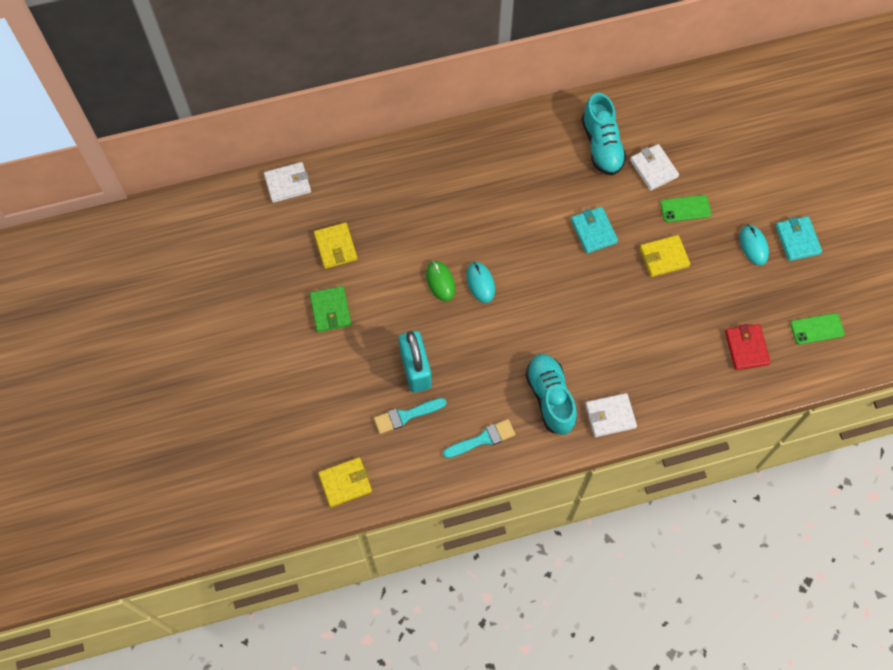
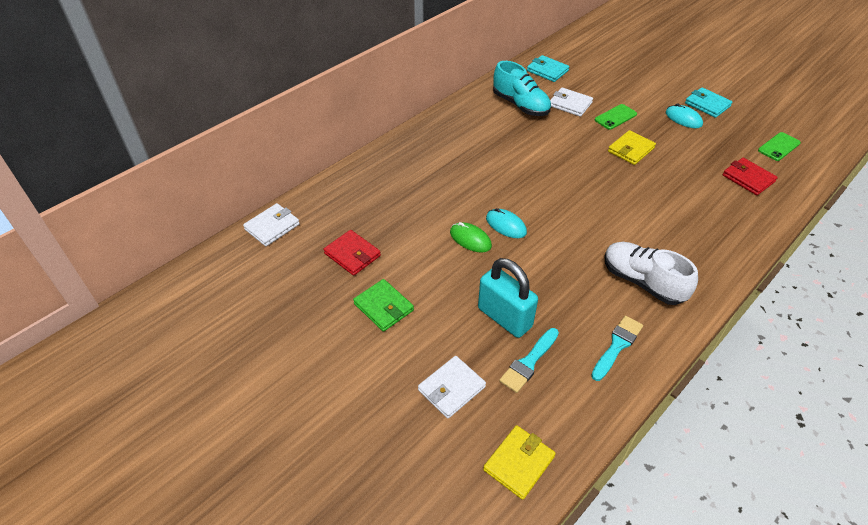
camera: 30 degrees left, 20 degrees down
yellow wallet [314,222,357,269] -> red wallet [324,230,381,276]
turquoise shoe [525,354,577,435] -> white shoe [604,242,698,305]
turquoise wallet [571,207,618,254] -> turquoise wallet moved to [527,55,569,82]
white wallet [585,393,637,437] -> white wallet moved to [418,356,486,419]

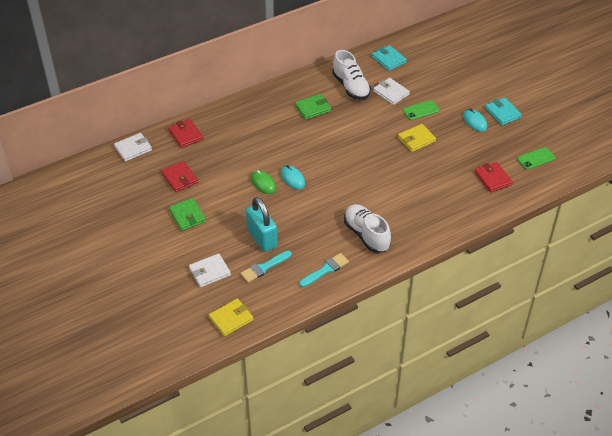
camera: 15 degrees right, 0 degrees up
turquoise shoe [493,61,551,116] -> white shoe [332,50,371,100]
none -> red wallet [168,119,203,148]
none -> green wallet [295,94,331,120]

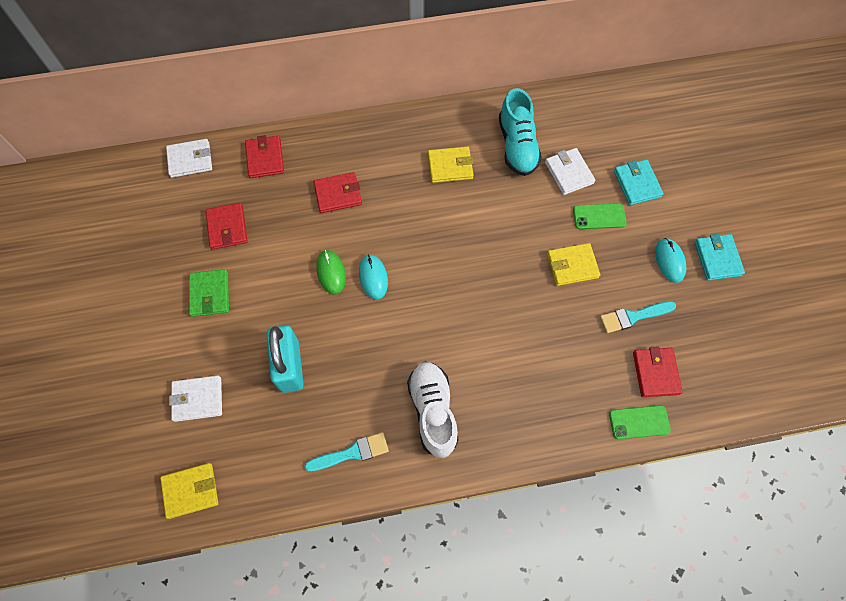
camera: 20 degrees right, 20 degrees up
turquoise brush [240,251,292,283] -> turquoise brush moved to [600,301,676,333]
green wallet [295,94,331,120] -> yellow wallet [428,147,473,183]
white shoe [332,50,371,100] -> turquoise shoe [499,88,542,176]
turquoise wallet [372,45,407,71] -> turquoise wallet moved to [614,160,664,205]
green phone [517,147,556,170] -> green phone moved to [609,405,671,439]
none -> red wallet [314,172,362,213]

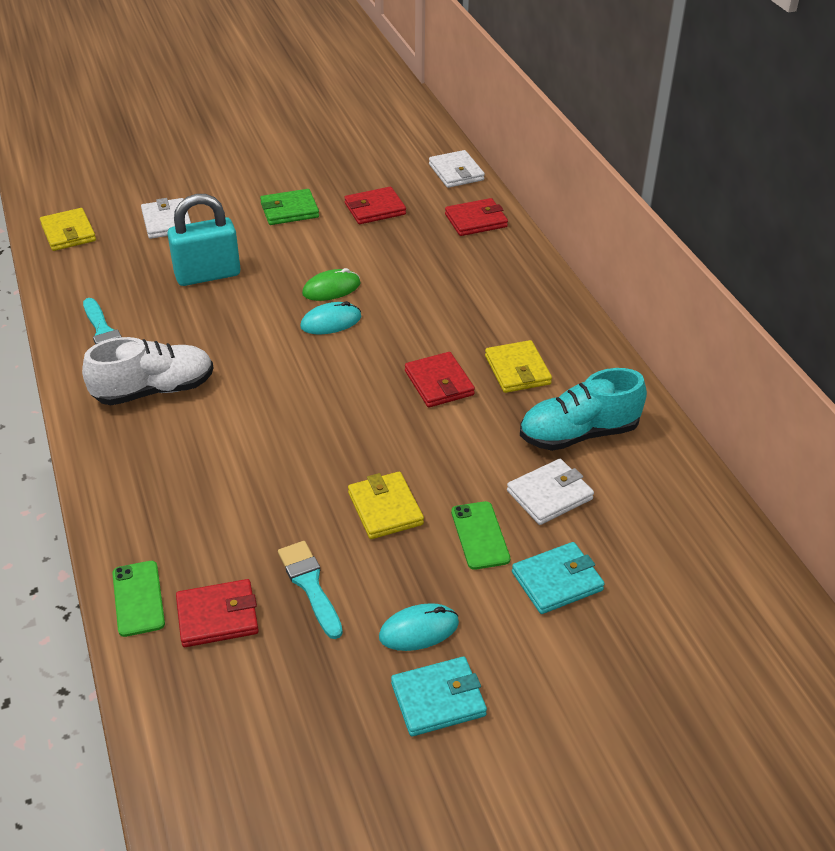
camera: 80 degrees right, 25 degrees down
red wallet [314,172,362,213] -> red wallet moved to [405,352,475,407]

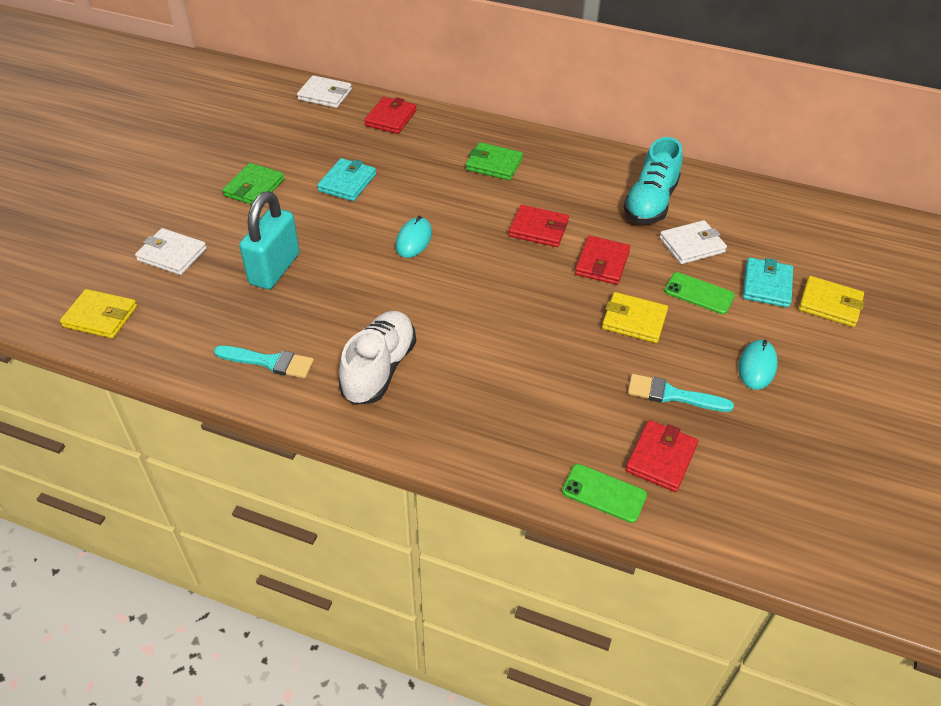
camera: 50 degrees left, 5 degrees up
green mouse [302,268,361,301] -> none
red wallet [344,187,406,224] -> red wallet moved to [575,236,630,285]
turquoise wallet [391,657,487,737] -> turquoise wallet moved to [317,158,376,201]
yellow wallet [485,340,552,393] -> yellow wallet moved to [798,276,864,327]
white wallet [507,459,594,525] -> white wallet turned 60 degrees clockwise [659,220,727,264]
none -> green wallet [466,142,523,180]

